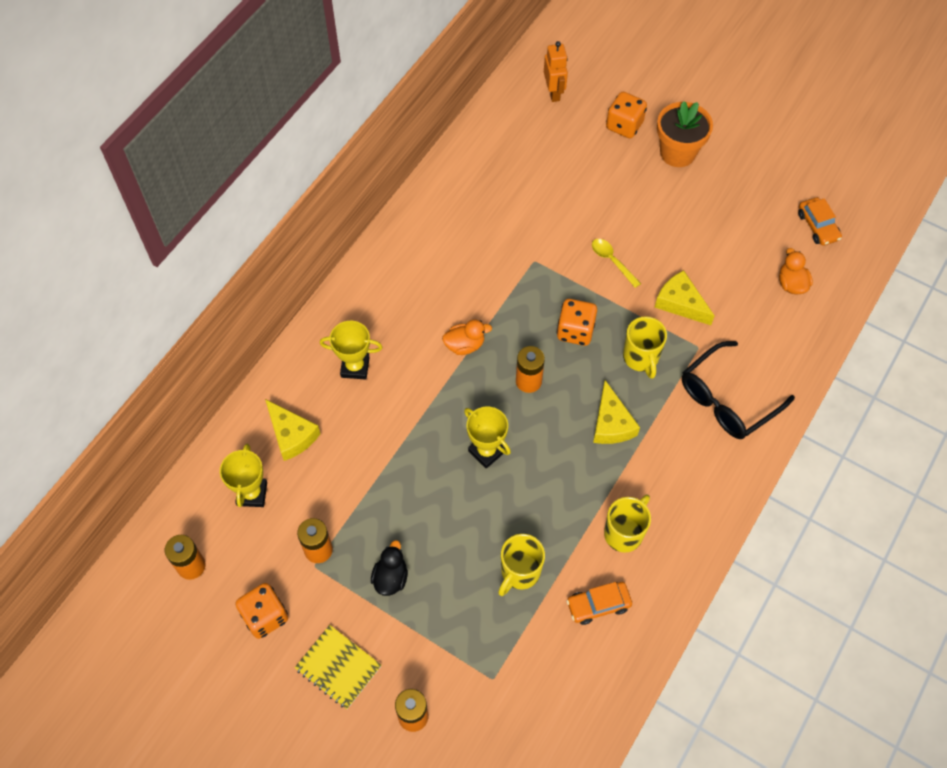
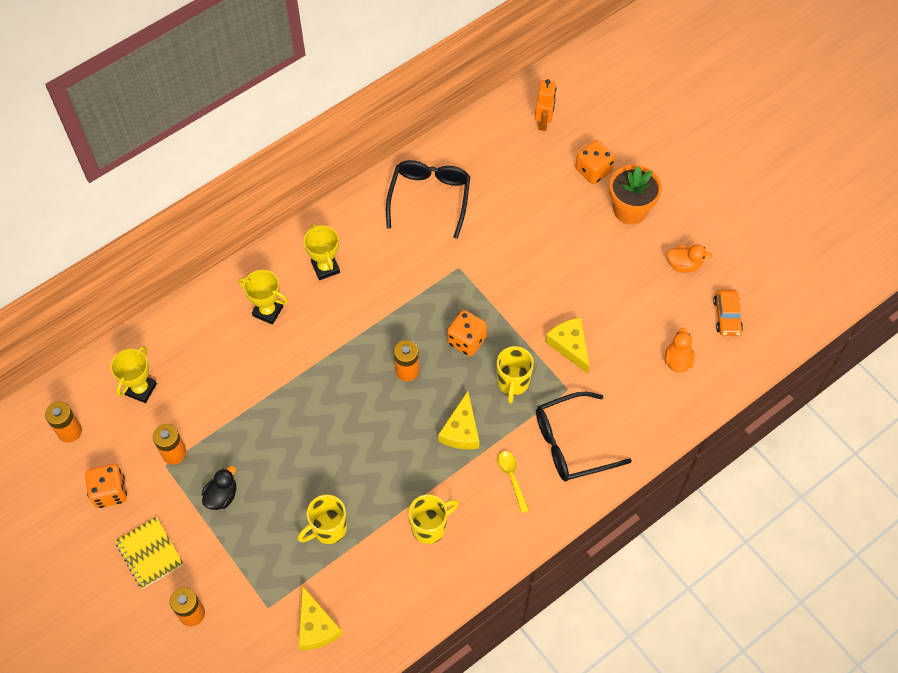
camera: 20 degrees right, 0 degrees up
yellow cheese [265,399,320,461] -> yellow cheese moved to [298,586,343,650]
orange duck [442,319,492,355] -> orange duck moved to [667,244,712,273]
yellow trophy [464,407,511,469] -> yellow trophy moved to [304,224,340,280]
orange car [566,582,632,625] -> none
yellow spoon [592,239,641,288] -> yellow spoon moved to [498,451,529,513]
none -> black glasses [386,160,470,239]

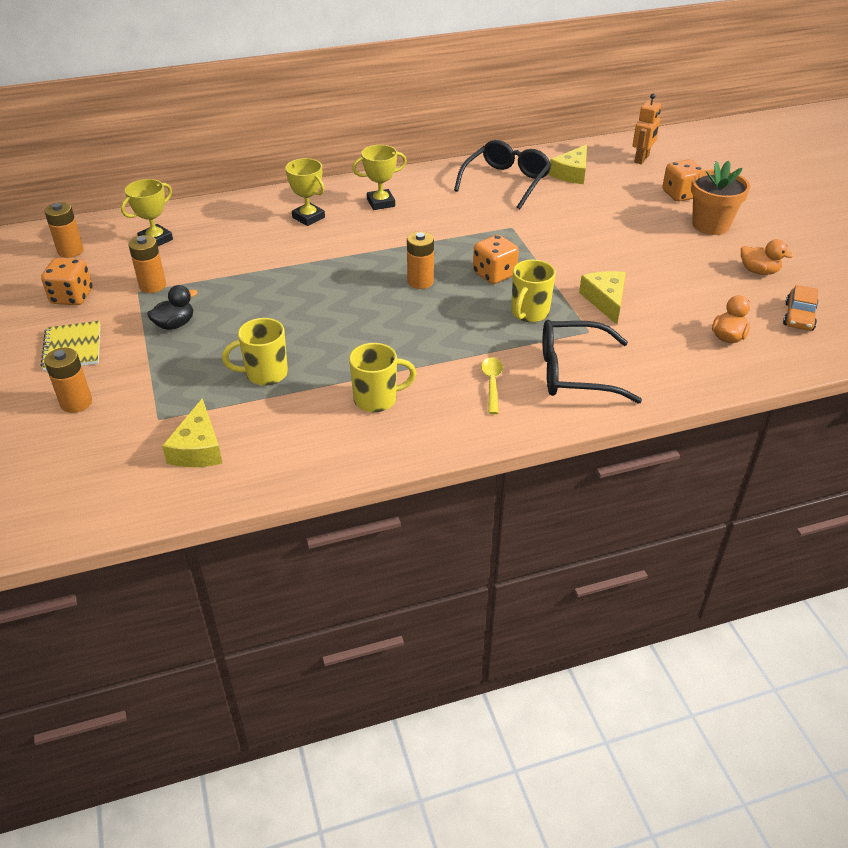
camera: 20 degrees right, 20 degrees down
yellow trophy [304,224,340,280] -> yellow trophy turned 75 degrees clockwise [352,145,407,210]
yellow cheese [438,391,479,449] -> yellow cheese moved to [549,144,587,184]

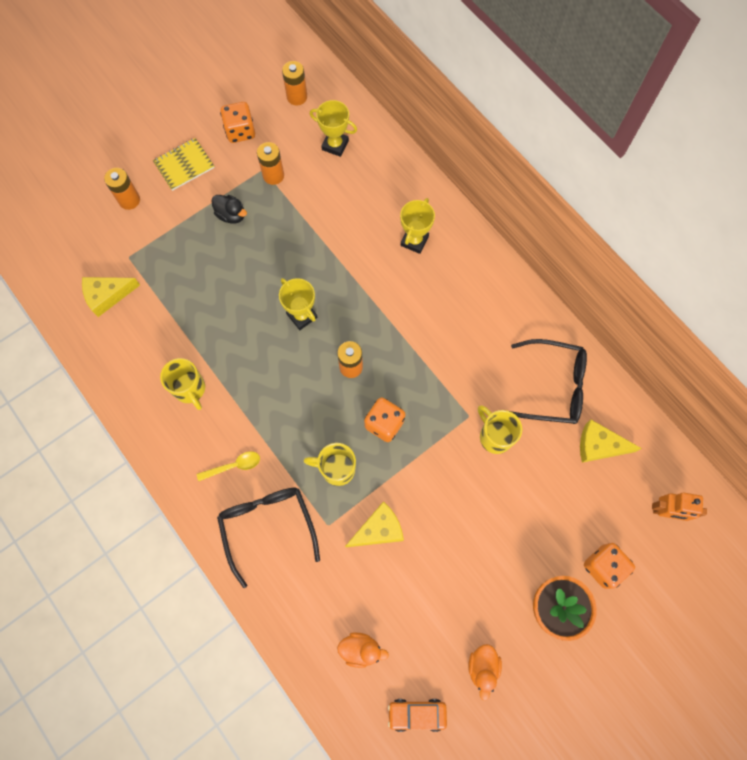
camera: 70 degrees right, 30 degrees up
yellow mug [222,318,288,386] -> yellow mug moved to [478,405,522,454]
yellow trophy [352,145,407,210] -> yellow trophy moved to [279,278,318,330]

